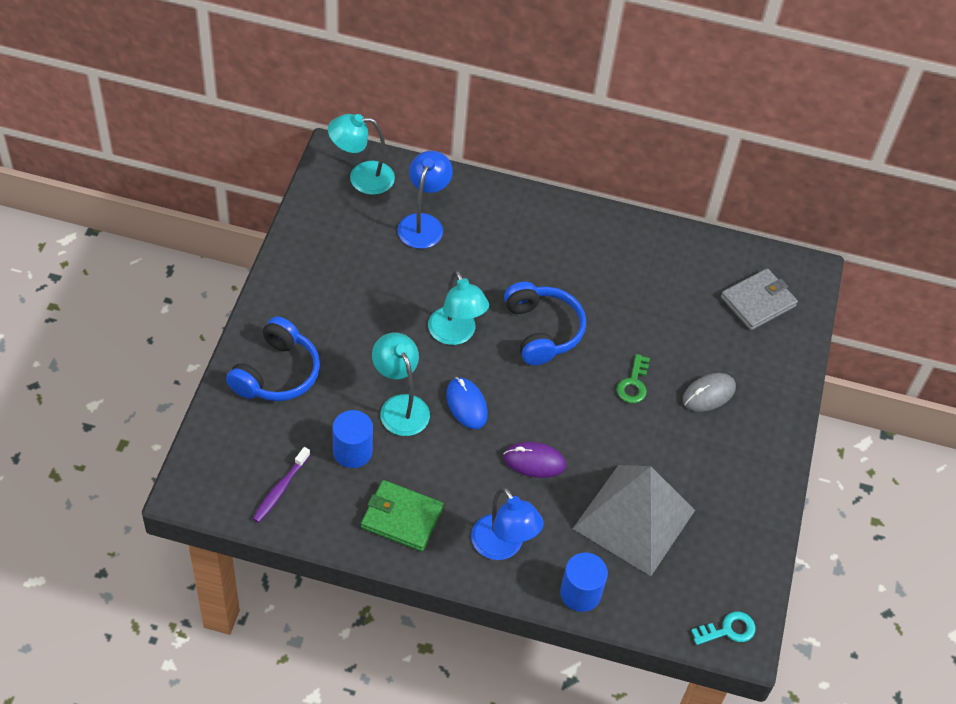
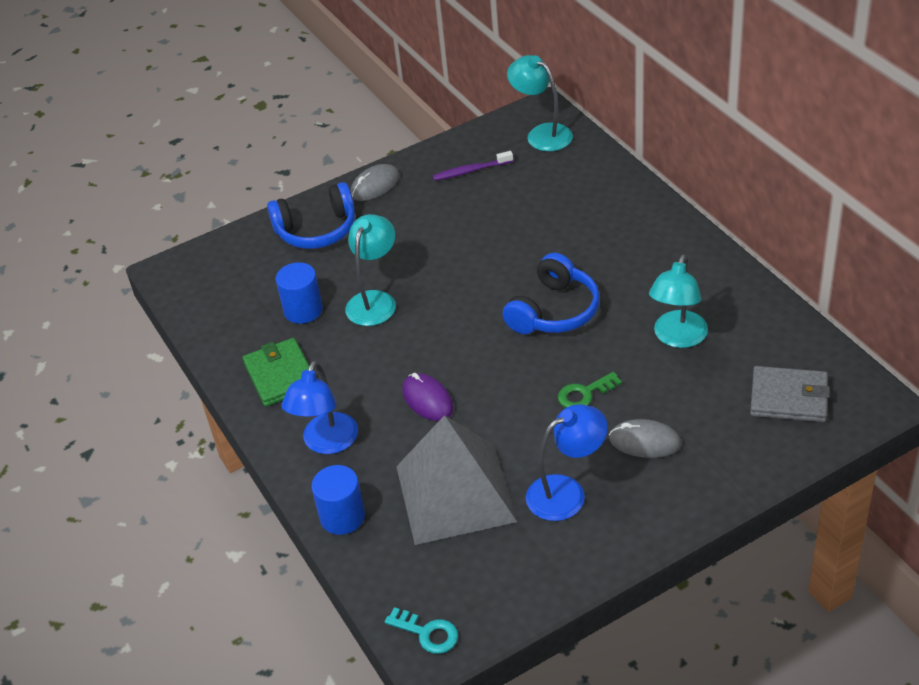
camera: 55 degrees right, 10 degrees down
purple toothbrush [253,447,310,523] -> purple toothbrush moved to [433,151,513,181]
blue lamp [398,151,453,249] -> blue lamp moved to [526,404,608,521]
turquoise lamp [428,270,489,345] -> turquoise lamp moved to [649,254,708,348]
blue mouse [446,377,488,429] -> none
none -> grey mouse [350,164,400,201]

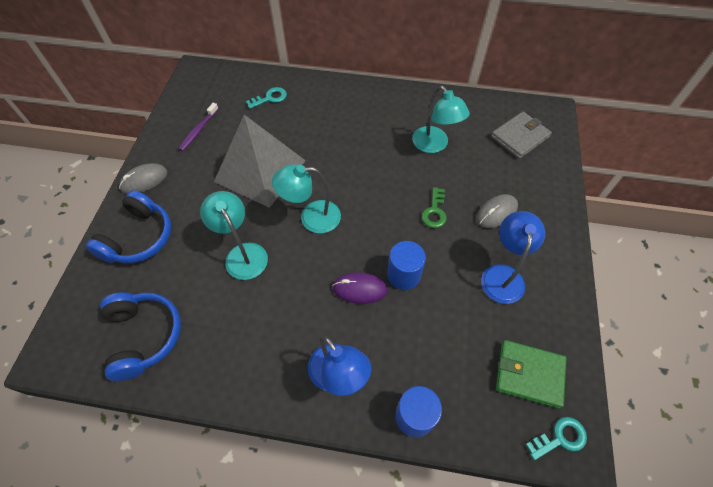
camera: 55 degrees left, 15 degrees up
green wallet [243,338,309,407] -> green wallet moved to [496,340,567,409]
blue cylinder [276,262,323,324] -> blue cylinder moved to [387,241,426,290]
grey mouse [350,164,400,201] -> grey mouse turned 60 degrees clockwise [119,163,168,194]
grey pyramid [396,415,517,545] -> grey pyramid moved to [214,115,306,208]
blue headphones [503,253,600,334] -> blue headphones moved to [100,293,181,381]
turquoise lamp [507,55,573,151] -> turquoise lamp moved to [272,164,341,233]
none -> turquoise key [246,87,287,109]

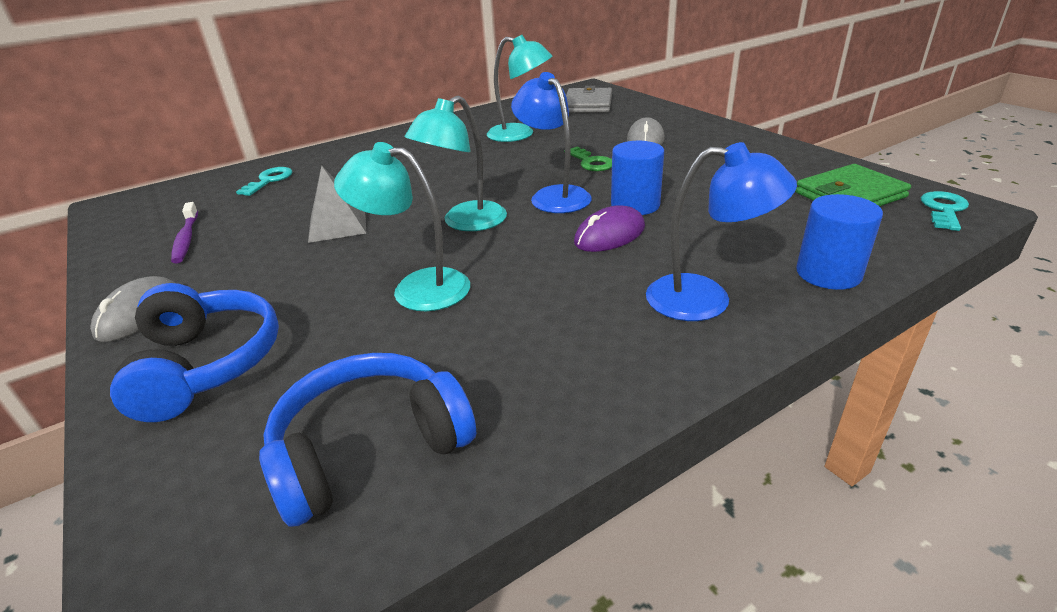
camera: 40 degrees left, 25 degrees down
blue headphones [100,293,181,381] -> blue headphones turned 60 degrees counterclockwise [259,353,476,527]
grey pyramid [214,115,306,208] -> grey pyramid [308,165,366,243], size x0.50
blue lamp [481,211,545,304] -> blue lamp moved to [511,72,592,213]

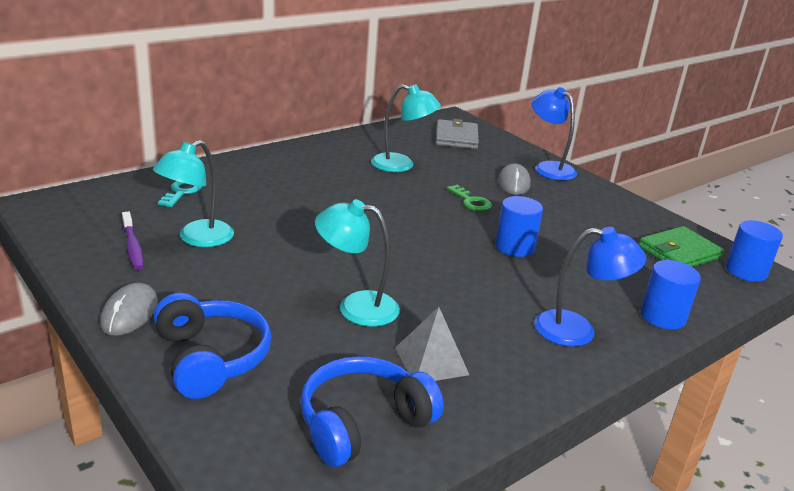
camera: 10 degrees left, 5 degrees down
grey pyramid [308,165,366,243] -> grey pyramid moved to [395,307,469,381]
turquoise lamp [405,95,507,231] -> turquoise lamp moved to [153,140,234,247]
blue lamp [511,72,592,213] -> blue lamp moved to [532,87,577,181]
purple mouse [574,205,645,252] -> none
turquoise key [921,191,969,231] -> blue cylinder [726,220,783,282]

